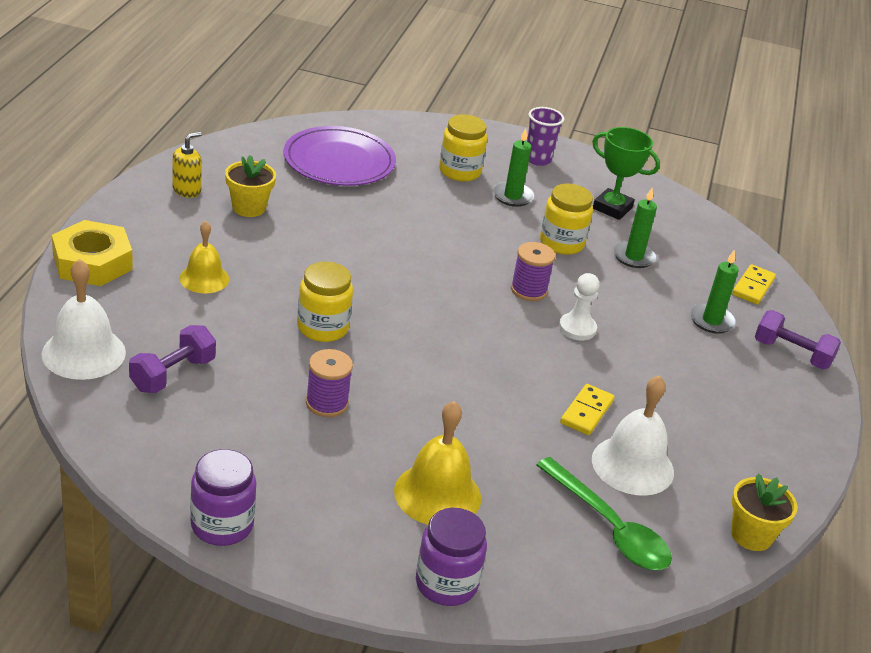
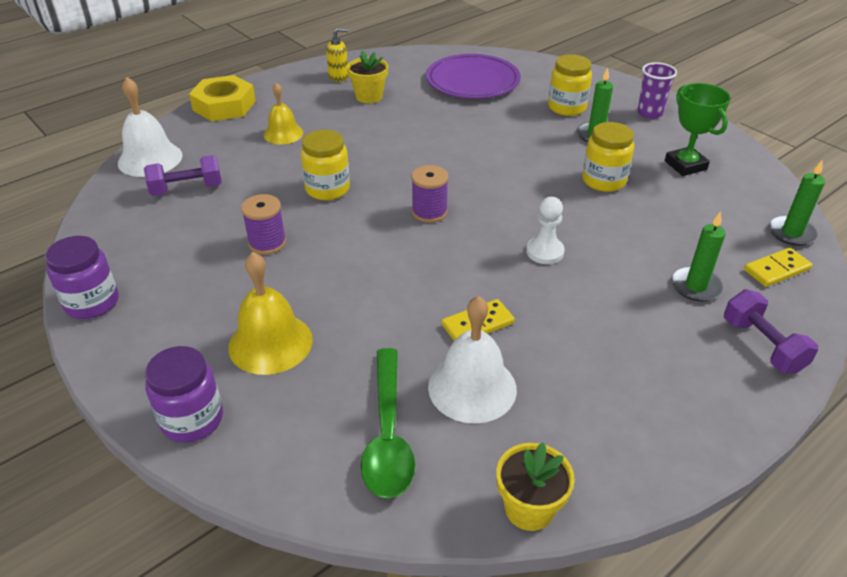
camera: 40 degrees right, 5 degrees up
purple spool [511,242,555,301] -> purple spool moved to [411,165,449,223]
green candle [613,188,657,268] -> green candle moved to [769,161,825,246]

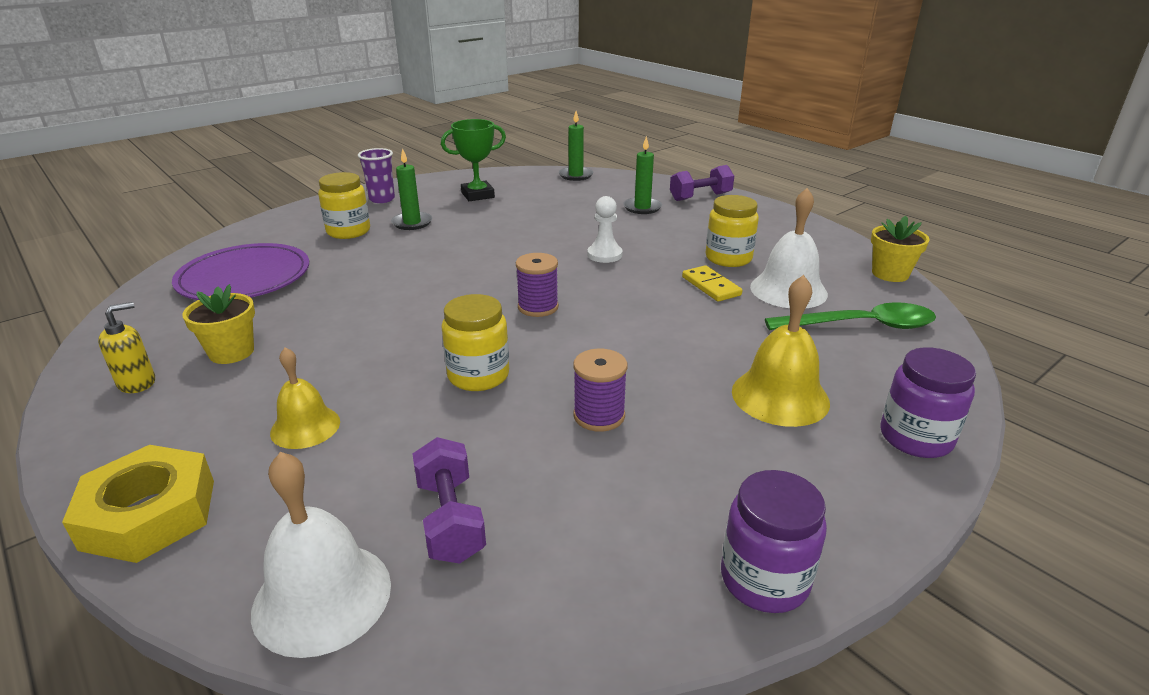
camera: 90 degrees left, 10 degrees down
yellow soap dispenser [326,28,348,82] -> yellow soap dispenser turned 60 degrees clockwise [98,302,155,393]
yellow jar [582,122,634,192] -> yellow jar moved to [706,195,759,267]
yellow domino [744,248,812,287] -> none

